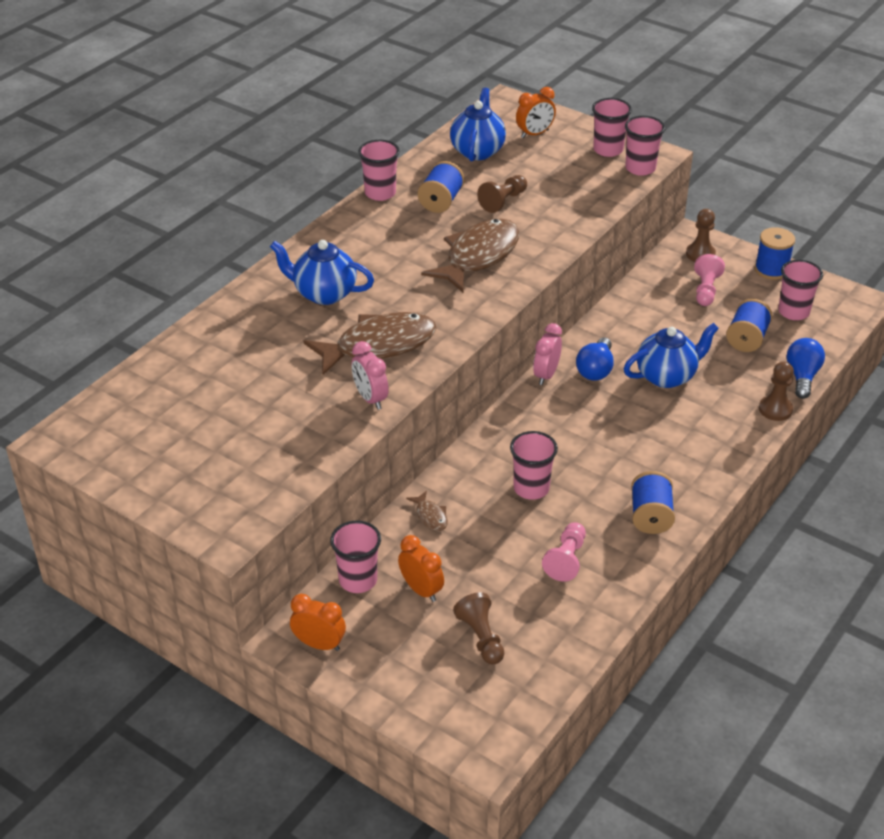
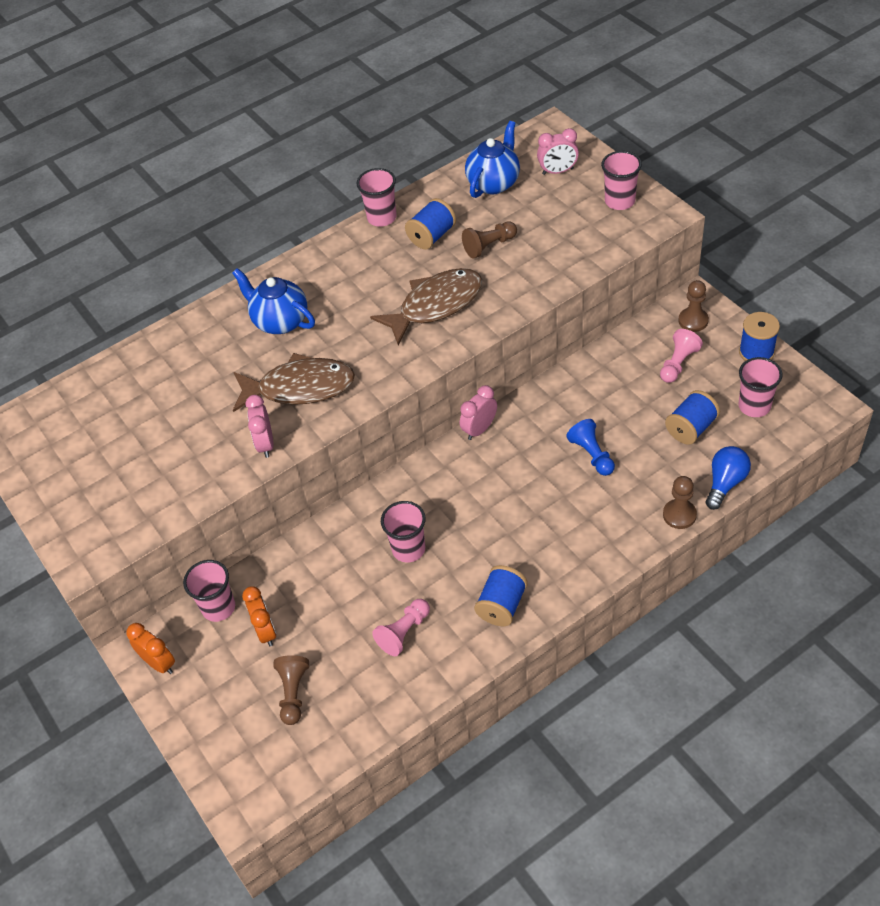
camera: 25 degrees right, 10 degrees up
brown fish [406,490,448,531] -> none
orange clock [516,87,556,138] -> pink clock [537,128,579,175]
blue light bulb [576,337,614,381] -> none
blue teapot [624,323,719,388] -> blue pawn [566,419,615,476]
pink cup [625,116,665,176] -> none

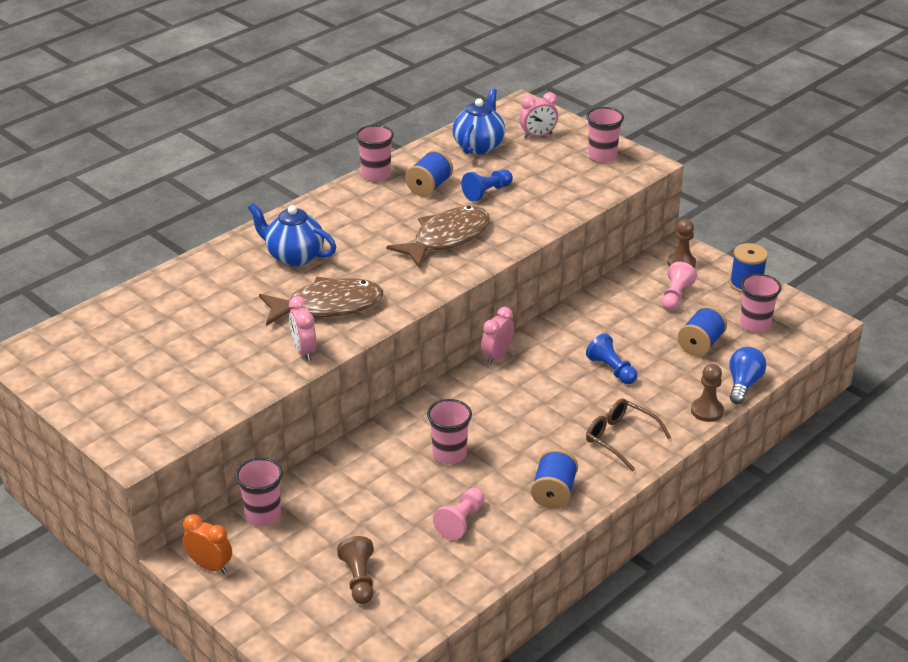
camera: 15 degrees left, 15 degrees down
orange clock [242,586,276,646] -> none
brown pawn [462,221,517,258] -> blue pawn [461,170,513,201]
none -> brown glasses [586,398,671,471]

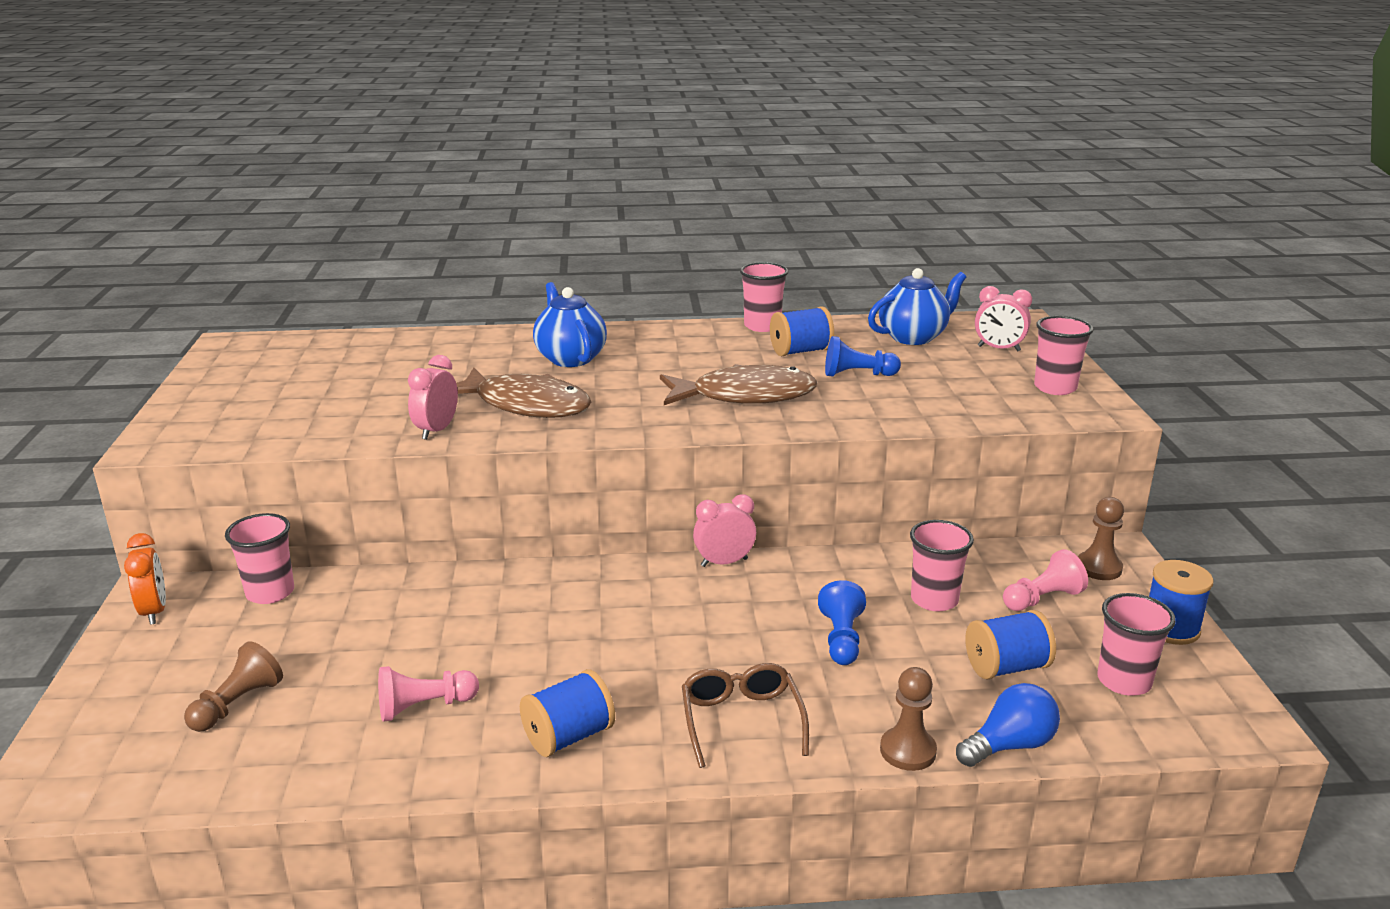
camera: 40 degrees right, 10 degrees down
pink cup [427,399,472,464] -> pink cup moved to [910,520,974,611]

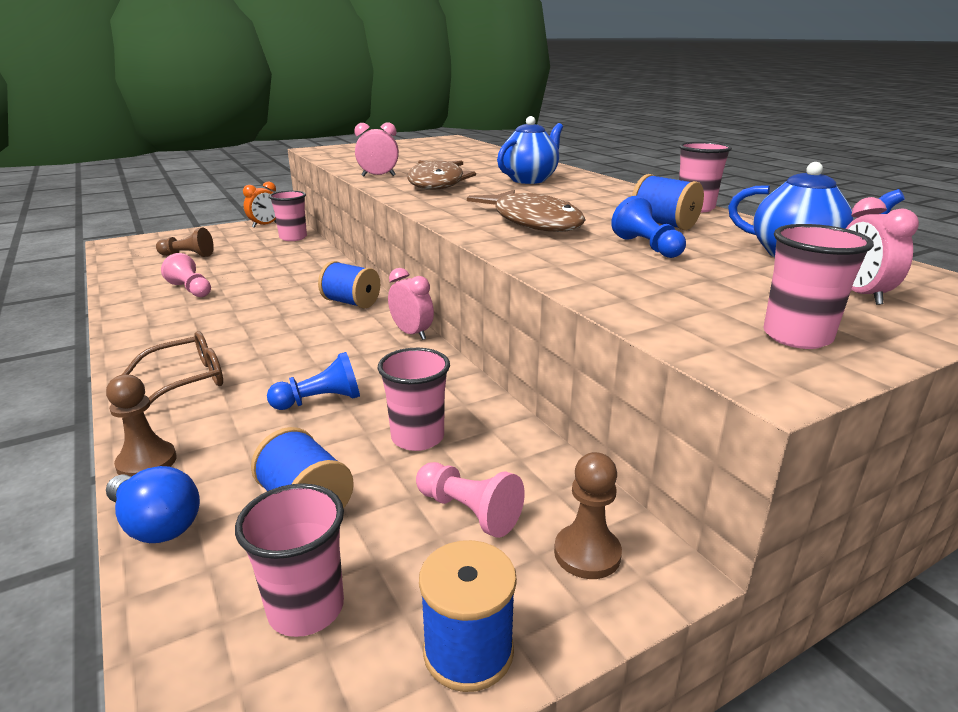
camera: 65 degrees right, 0 degrees up
blue spool [520,669,615,757] -> blue spool moved to [318,261,380,308]

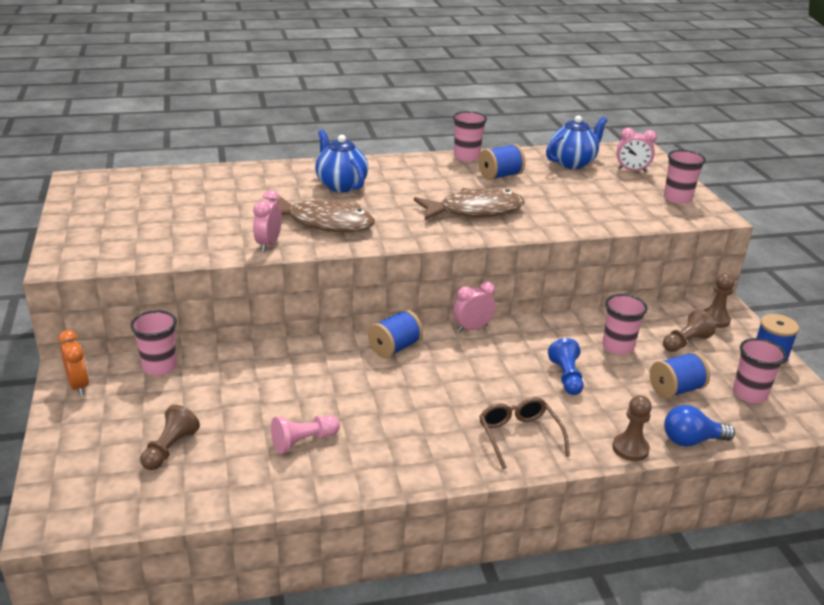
camera: 75 degrees left, 5 degrees up
blue light bulb [106,466,200,543] -> blue light bulb turned 150 degrees counterclockwise [664,405,735,447]
pink pawn [416,462,525,538] -> brown pawn [663,309,716,352]
blue pawn [611,196,686,258] -> none

